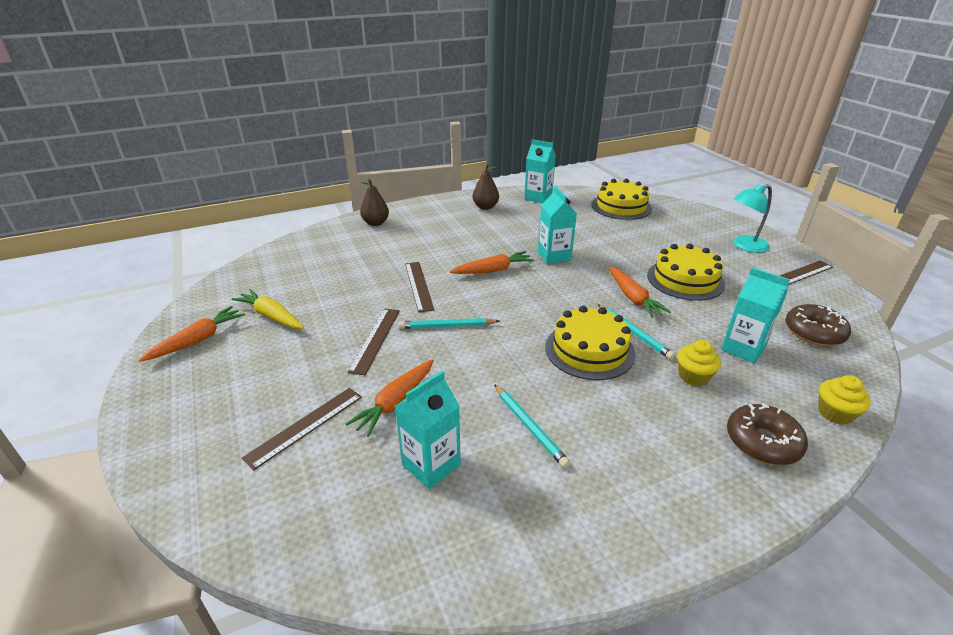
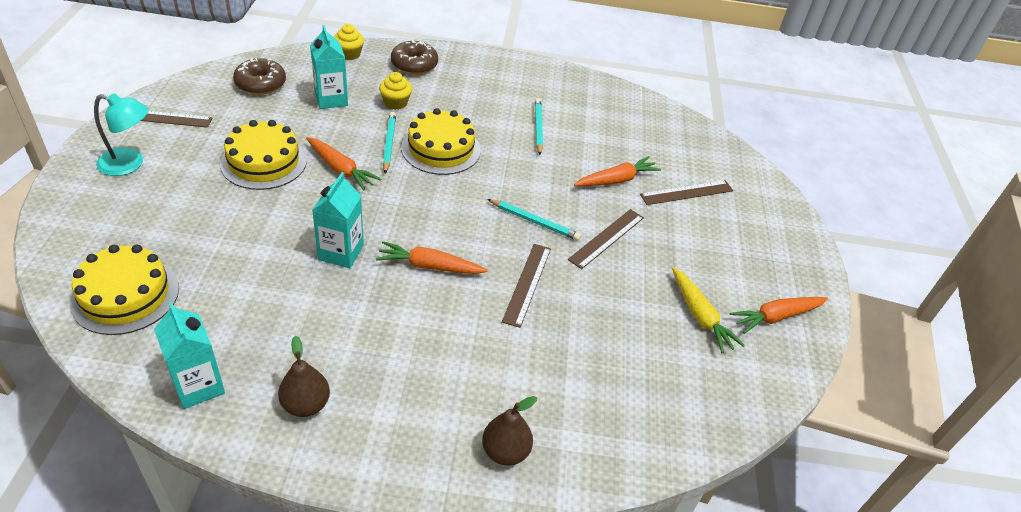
camera: 155 degrees left, 10 degrees up
turquoise carton [395,371,461,489] -> none
orange carrot [609,267,671,318] -> orange carrot turned 120 degrees clockwise [306,137,381,191]

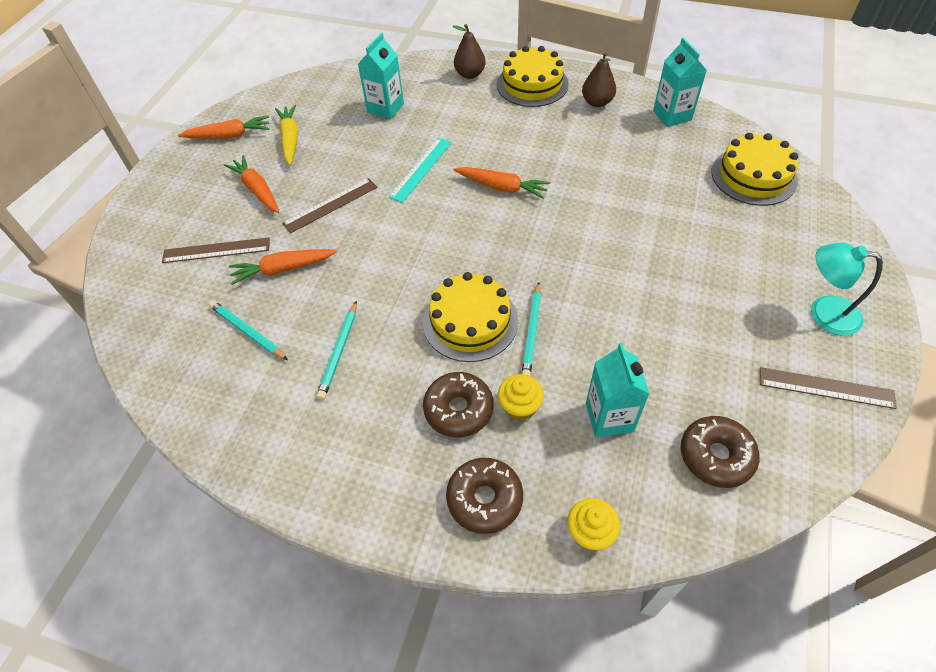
camera: 160 degrees left, 10 degrees up
yellow cake [220,120,307,190] -> yellow cake moved to [497,46,569,107]
orange carrot [306,137,381,191] -> orange carrot moved to [224,155,279,213]
turquoise carton [312,172,364,268] -> turquoise carton moved to [358,32,404,119]
turquoise pencil [487,199,581,241] -> turquoise pencil moved to [209,300,288,360]
brown ruler [502,244,551,328] -> turquoise ruler [389,138,452,203]
none -> brown donut [423,372,494,437]

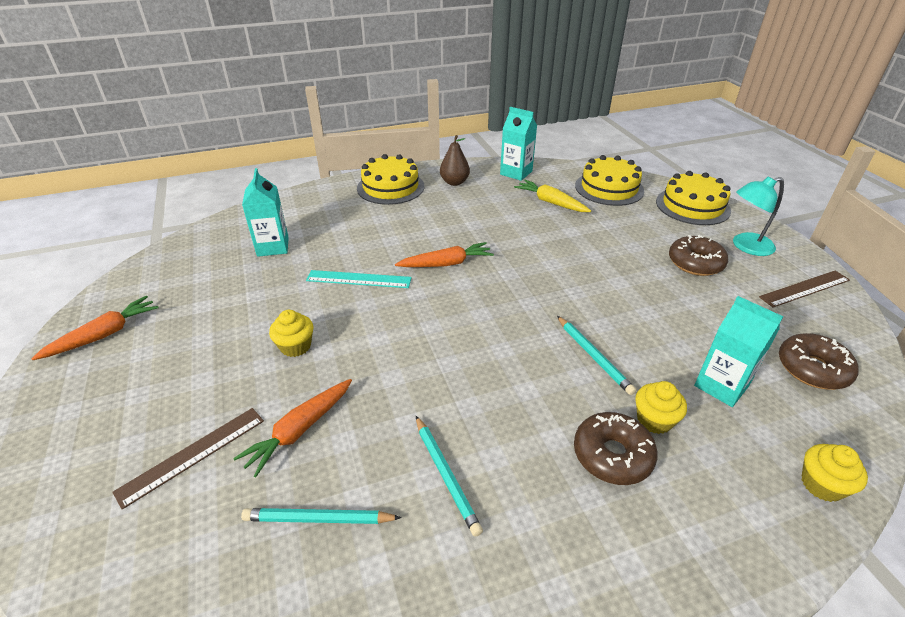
camera: 40 degrees left, 15 degrees down
orange carrot [224,155,279,213] -> none
yellow carrot [275,105,298,165] -> yellow carrot moved to [514,180,591,212]
brown ruler [282,178,377,234] -> yellow cupcake [269,310,313,357]
turquoise ruler [389,138,452,203] -> turquoise ruler turned 75 degrees counterclockwise [306,270,412,288]
yellow cake [423,272,518,362] -> yellow cake moved to [656,171,731,225]
brown donut [446,458,523,534] -> brown donut moved to [669,235,728,276]
brown pear [453,24,486,79] -> none

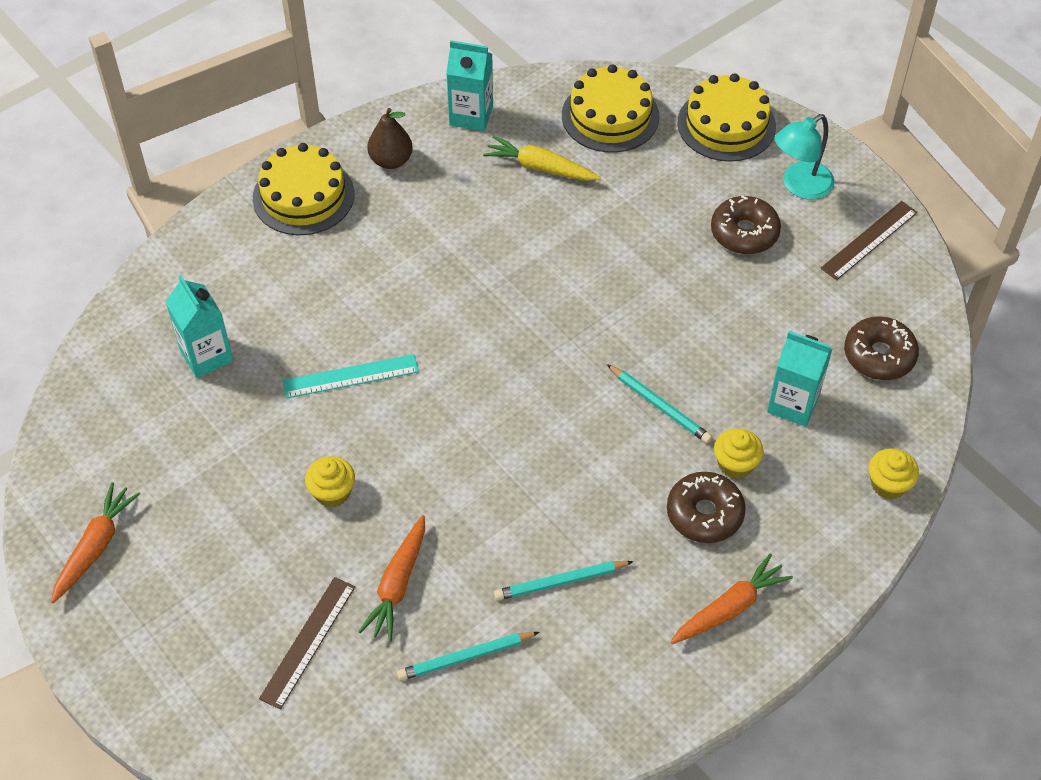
camera: 20 degrees left, 15 degrees up
orange carrot [395,242,494,267] -> orange carrot moved to [671,553,793,644]
turquoise pencil [416,416,483,537] -> turquoise pencil turned 120 degrees clockwise [494,561,634,601]

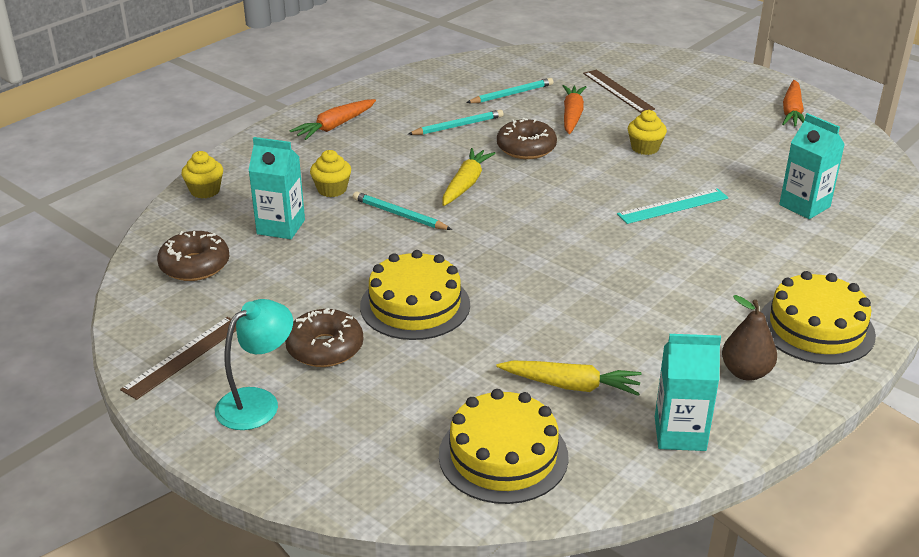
camera: 170 degrees right, 20 degrees down
brown ruler [259,577,355,709] -> brown ruler turned 45 degrees counterclockwise [583,70,655,113]
brown donut [667,472,746,543] -> brown donut moved to [497,118,557,159]
yellow cake [677,73,776,162] -> yellow cake moved to [360,250,470,340]
none -> yellow carrot [443,148,496,206]

